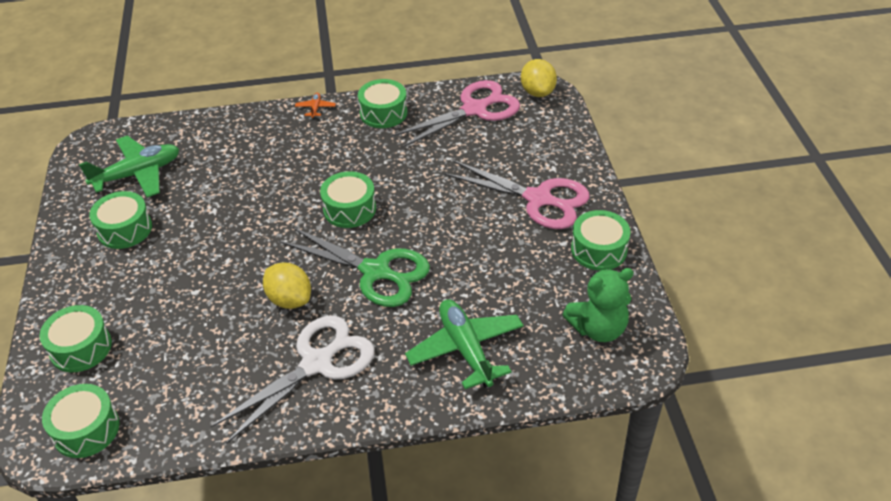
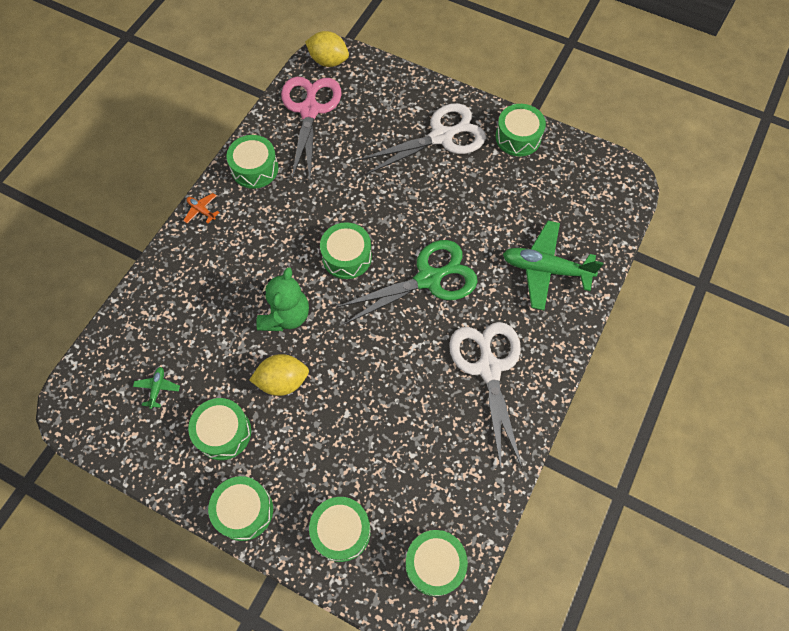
camera: 55 degrees left, 20 degrees up
green plane [79,136,179,198] -> green plane [133,367,180,409], size x0.43
yellow lemon [263,262,311,309] -> yellow lemon moved to [249,354,309,396]
pink scissors [444,160,590,229] -> white scissors [358,103,486,175]
green teddy bear [563,268,634,342] -> green teddy bear moved to [256,267,309,331]
none -> green drum [208,476,273,541]

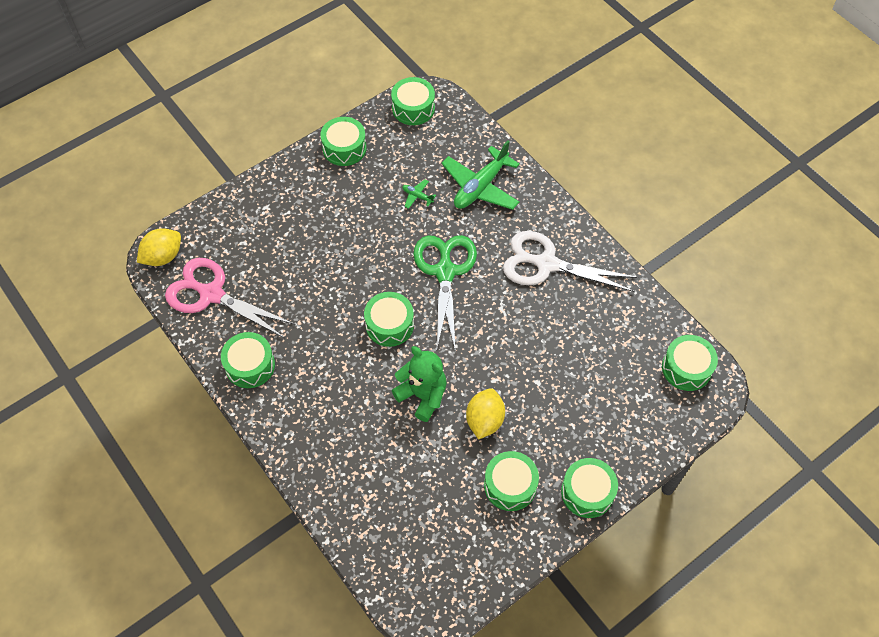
camera: 65 degrees left, 5 degrees down
green plane [133,367,180,409] -> green plane moved to [402,179,436,209]
orange plane [183,193,220,223] -> none
green drum [309,497,371,562] -> green drum moved to [391,77,435,125]
white scissors [358,103,486,175] -> none

